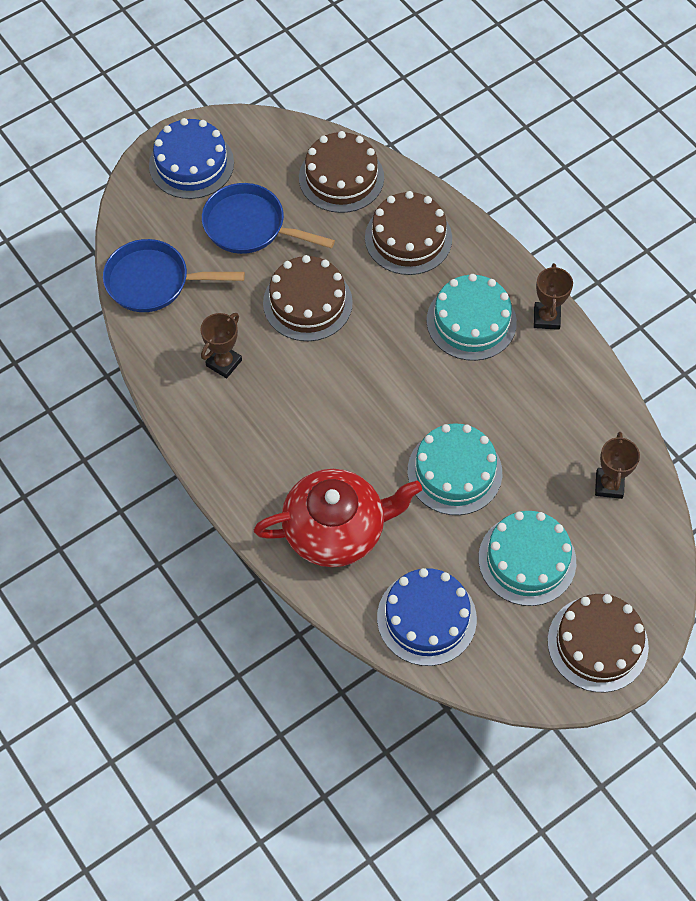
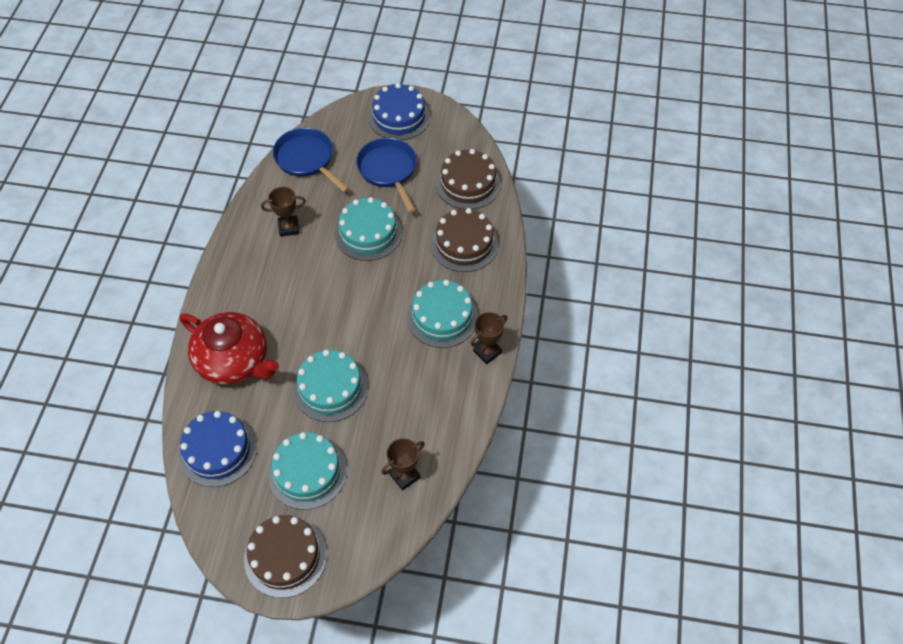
camera: 45 degrees right, 5 degrees down
brown cake [263,255,353,341] -> turquoise cake [335,197,402,261]

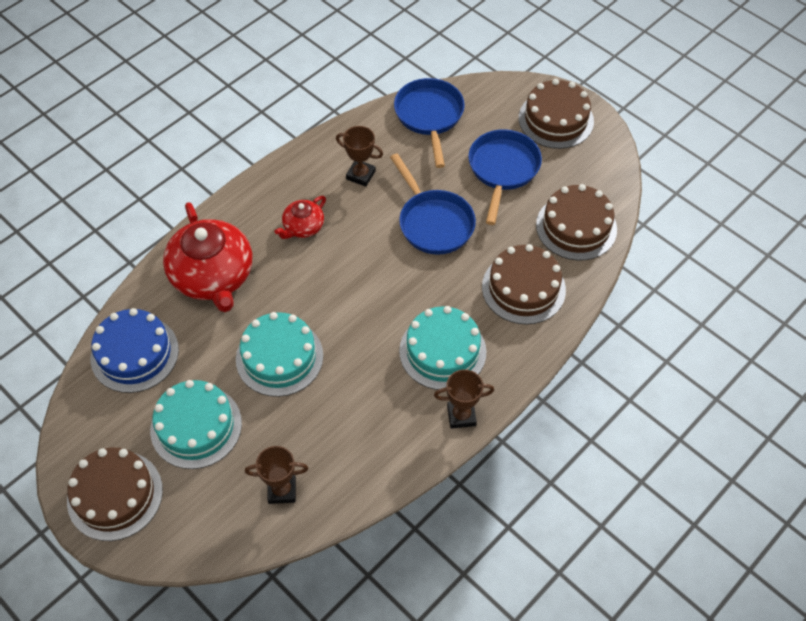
camera: 35 degrees right, 0 degrees up
turquoise cake [335,197,402,261] -> blue pan [390,153,476,255]
blue cake [368,83,430,140] -> brown cake [519,79,594,149]
none -> red teapot [275,196,326,239]

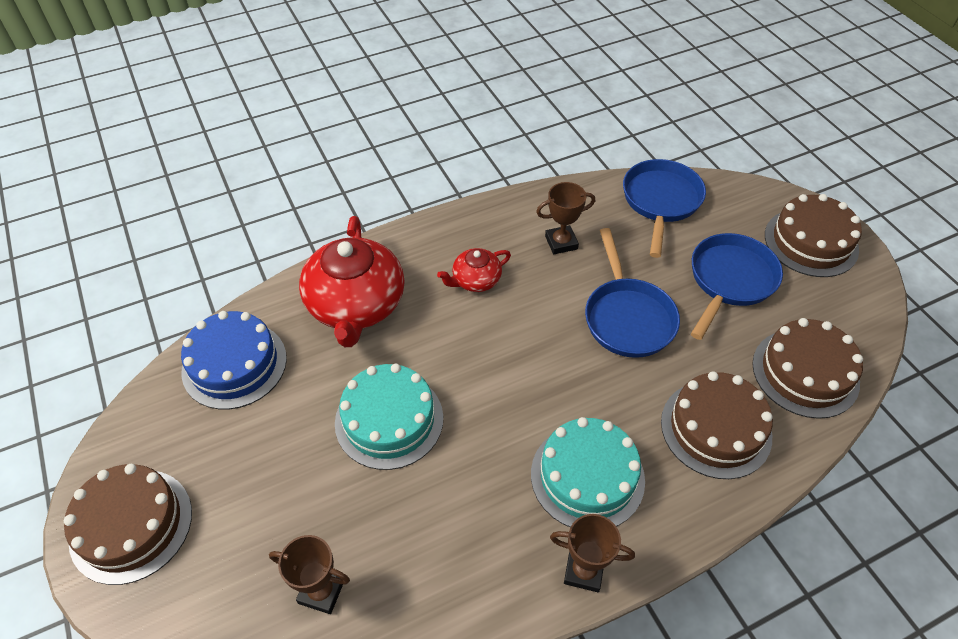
camera: 20 degrees right, 5 degrees down
turquoise cake [150,380,242,469] -> none
brown trophy [336,126,383,187] -> brown trophy turned 60 degrees counterclockwise [536,182,595,254]

